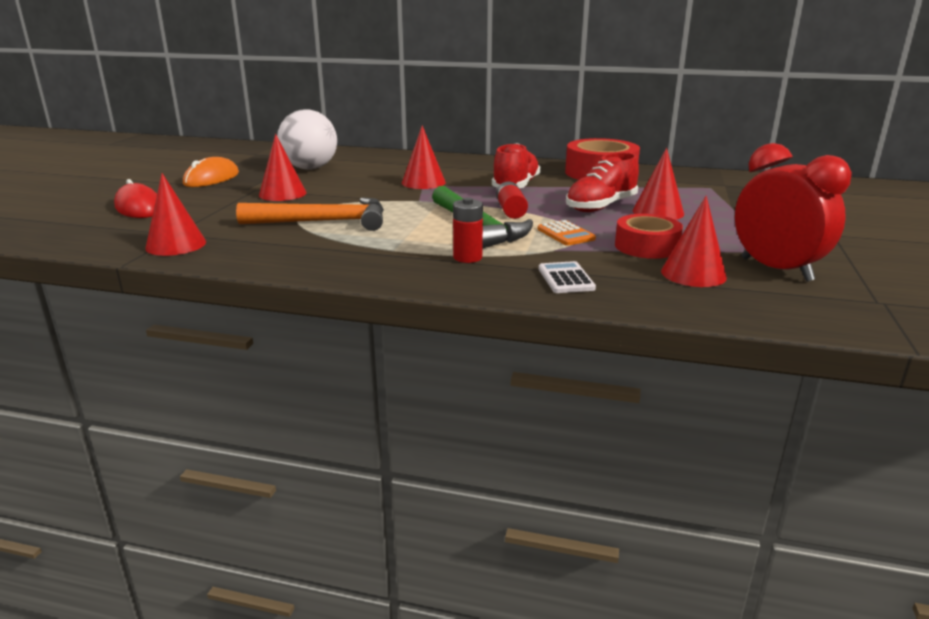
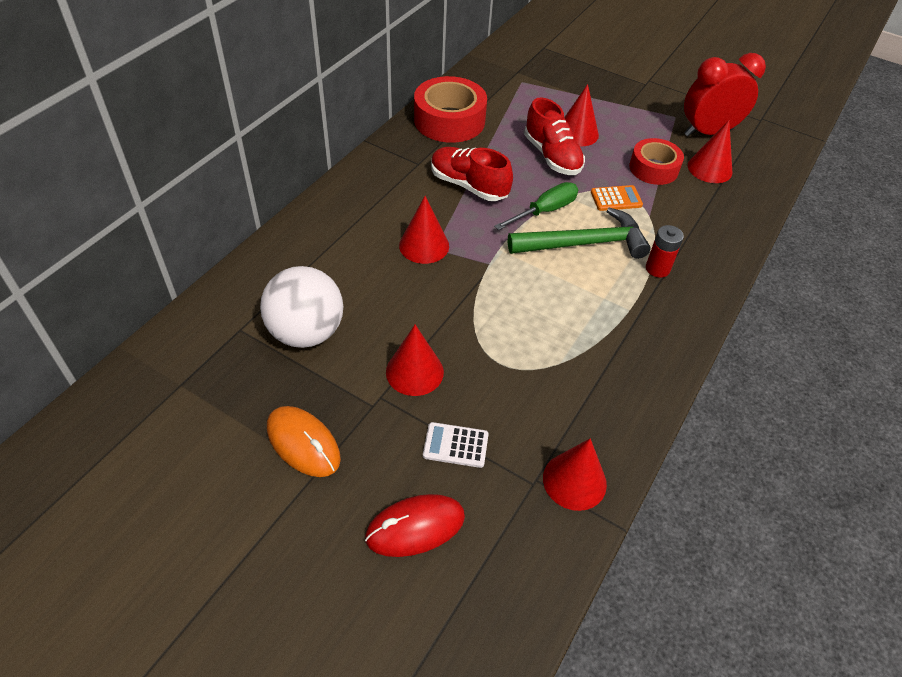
camera: 75 degrees left, 25 degrees up
orange hammer [236,198,384,231] -> none
red battery [496,181,528,219] -> green screwdriver [494,182,578,230]
white calculator [539,261,596,293] -> white calculator moved to [423,422,489,468]

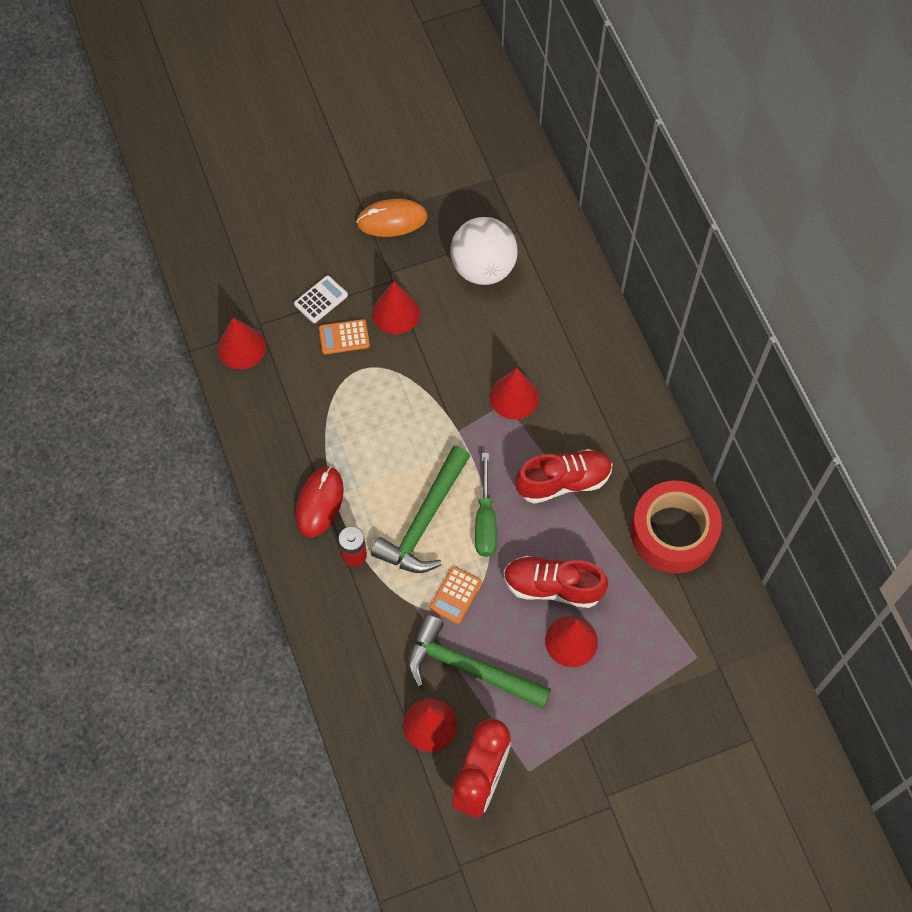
camera: 130 degrees right, 15 degrees up
red mouse [365,494,465,557] -> red mouse moved to [295,466,344,538]
red tape [629,138,684,185] -> green hammer [408,615,551,709]
none -> orange calculator [319,319,370,354]

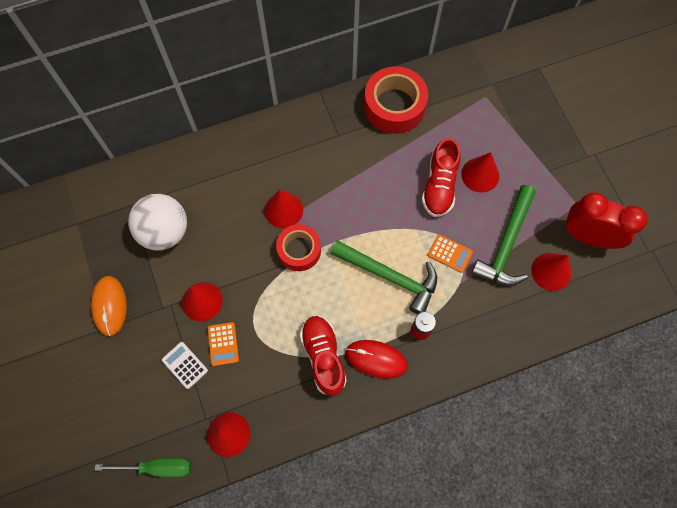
camera: 90 degrees left, 5 degrees up
green screwdriver [475,453,497,557] -> green screwdriver moved to [95,458,191,477]
red shoe [515,449,612,504] -> red shoe moved to [300,315,347,396]
none -> red tape [276,224,321,271]

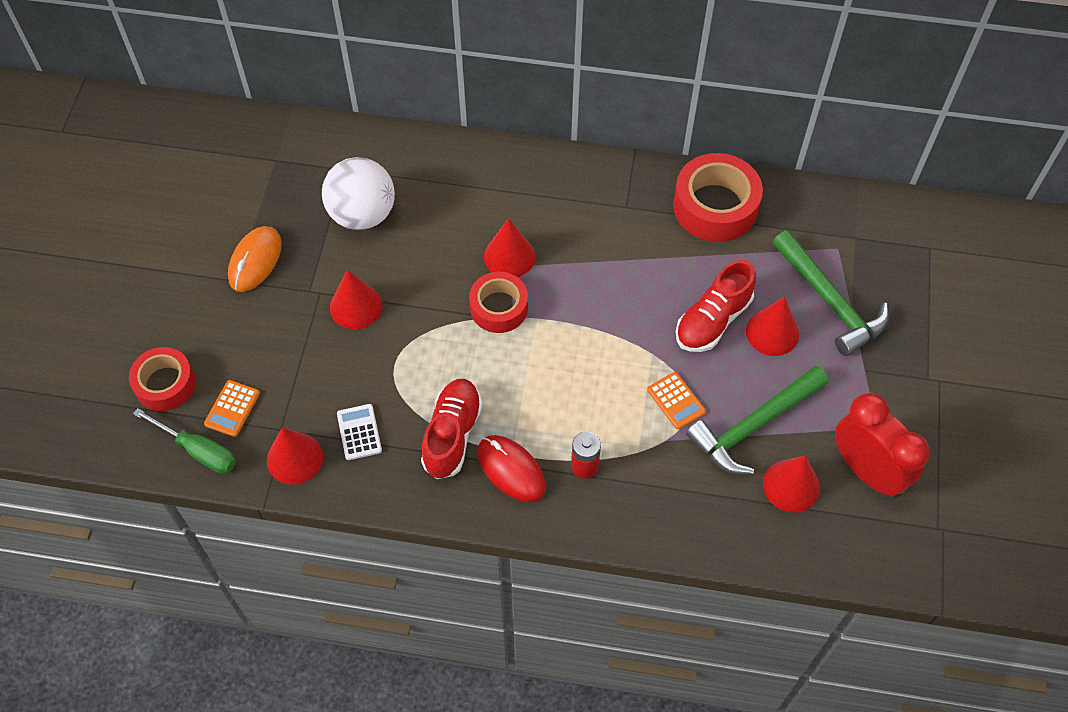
camera: 30 degrees right, 10 degrees down
white calculator [162,342,208,389] -> white calculator moved to [337,404,382,460]
orange calculator [208,322,239,366] -> orange calculator moved to [204,380,260,437]
green hammer [331,240,437,315] -> green hammer moved to [773,230,889,356]
none -> red tape [129,347,196,411]

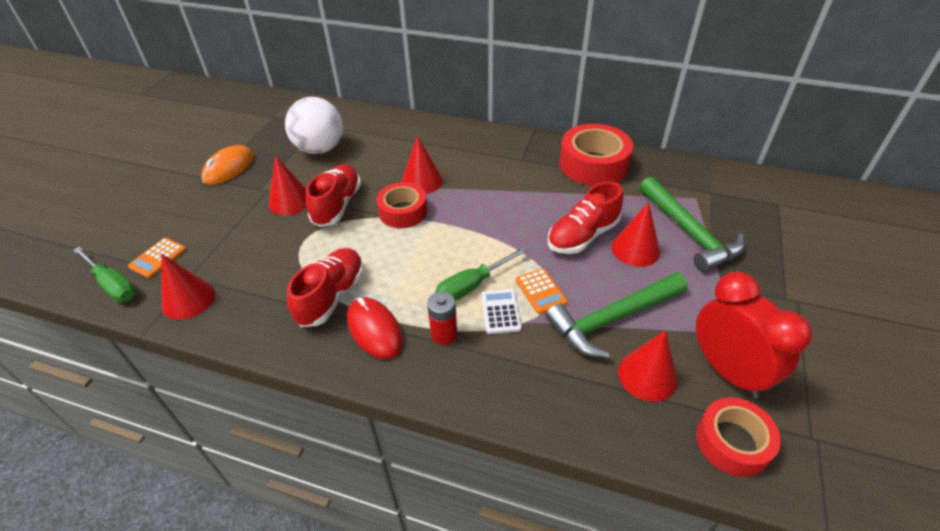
camera: 10 degrees right, 15 degrees down
red tape [129,347,196,411] -> red tape moved to [696,397,781,477]
white calculator [337,404,382,460] -> white calculator moved to [481,289,522,334]
none -> red shoe [306,164,361,227]
none -> green screwdriver [435,247,527,301]

